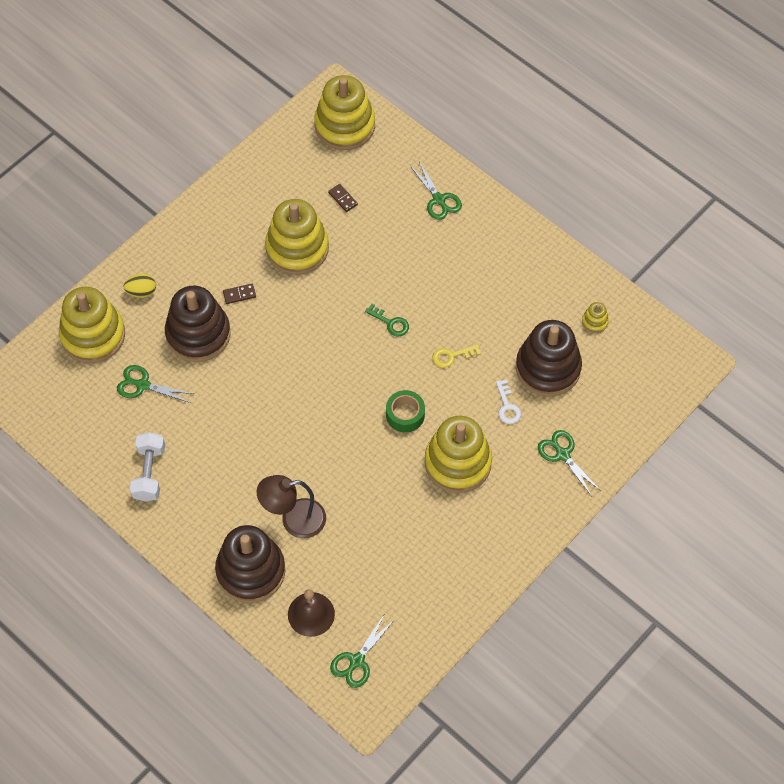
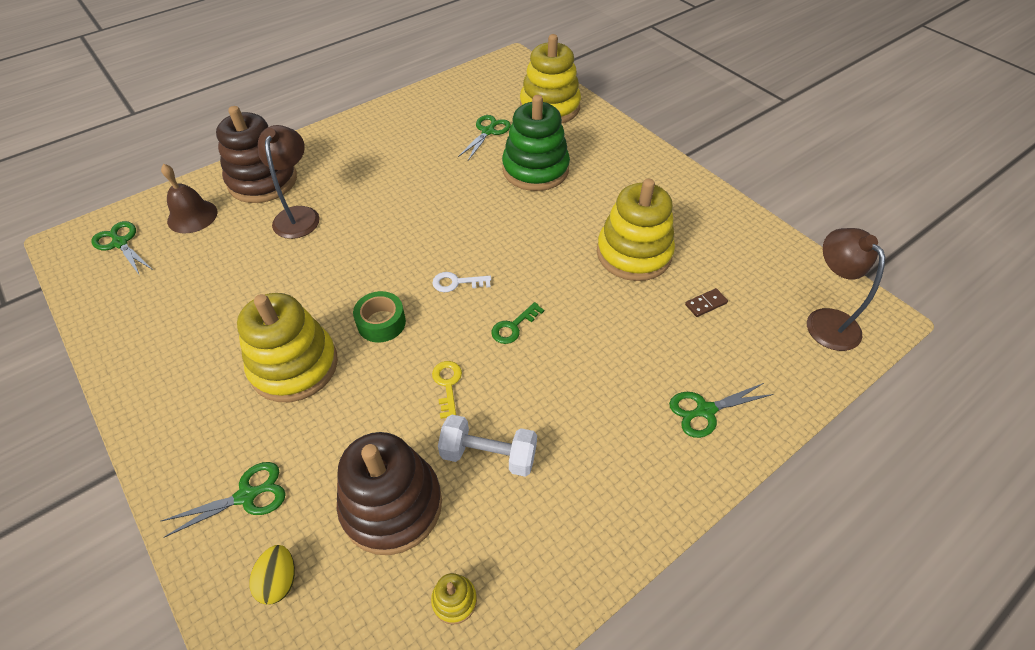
camera: 100 degrees right, 10 degrees down
yellow egg [123,274,156,298] -> yellow egg moved to [249,545,295,605]
white dumbbell [130,432,165,502] -> white dumbbell moved to [438,415,537,477]
brown stacking toy [165,286,231,362] -> green stacking toy [502,95,570,191]
brown domino [223,284,256,304] -> none
yellow stacking toy [314,75,375,150] -> brown lamp [807,228,885,351]
white key [496,380,521,424] -> white key moved to [433,272,491,292]

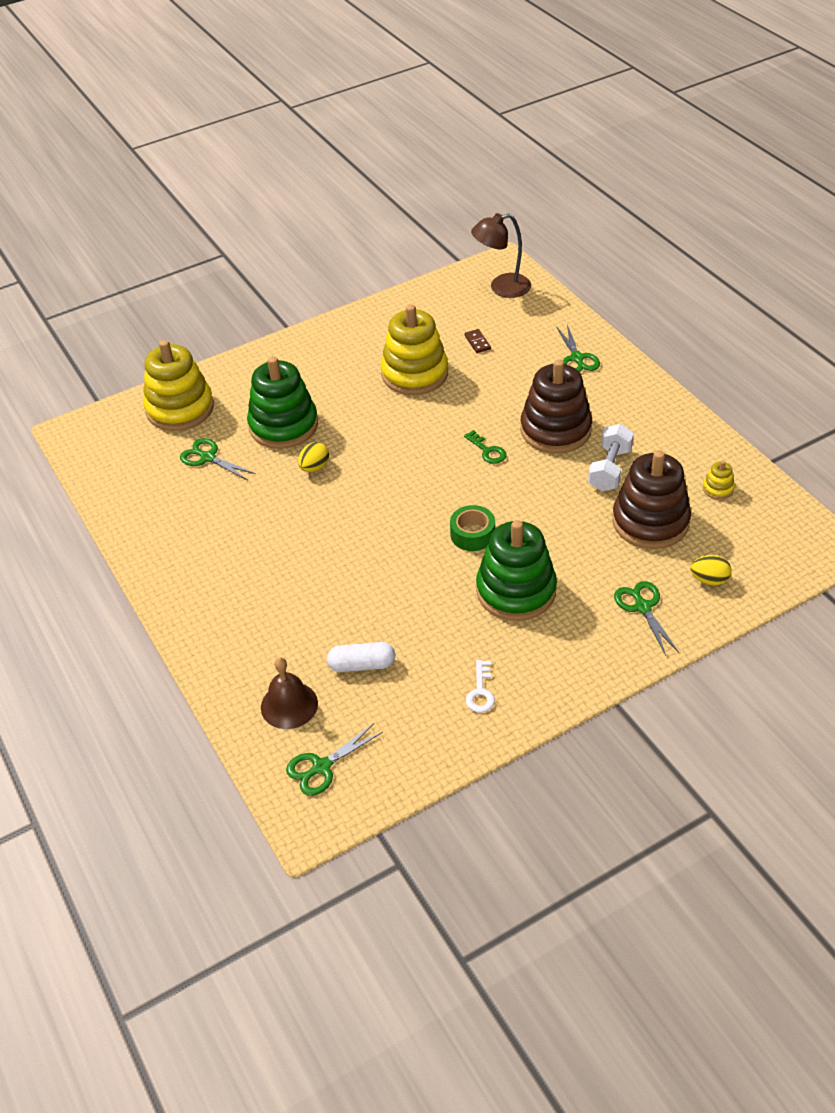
camera: 80 degrees left, 5 degrees down
brown stacking toy [216,106,297,203] -> brown stacking toy moved to [520,359,592,454]
yellow stacking toy [237,293,338,402] -> green stacking toy [476,520,557,621]
brown lamp [258,125,320,239] -> none
yellow key [432,361,462,419] -> none
white key [433,272,491,292] -> white key moved to [466,660,495,713]
none -> yellow egg [298,442,329,472]
none -> white capsule [327,642,395,672]

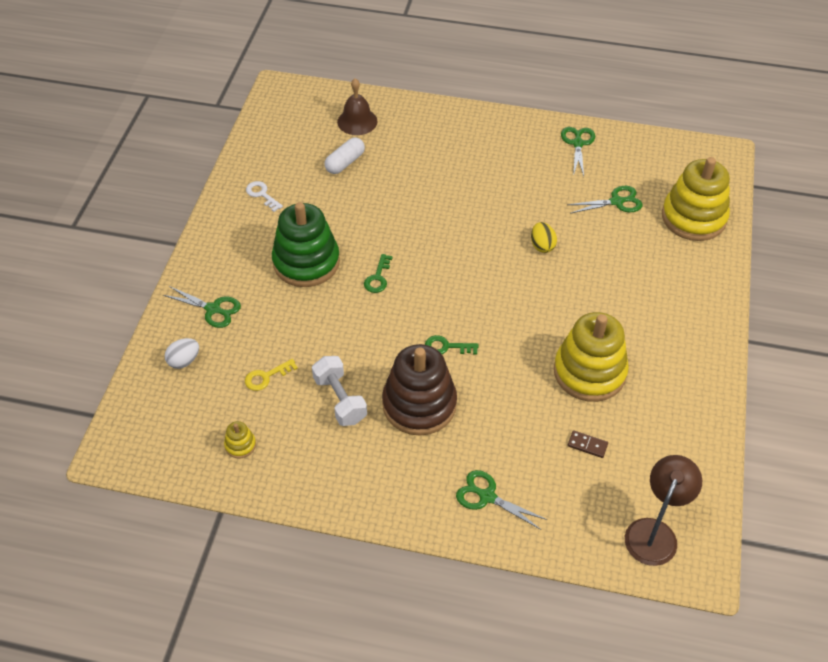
camera: 130 degrees right, 5 degrees up
green stacking toy [247,356,318,449] -> none
green scissors [286,723,383,796] -> green scissors moved to [561,127,595,176]
green tape [450,505,495,551] -> green key [364,254,393,293]
brown stacking toy [612,450,691,549] -> yellow key [245,359,298,391]
yellow egg [690,555,731,585] -> white egg [165,338,199,369]

